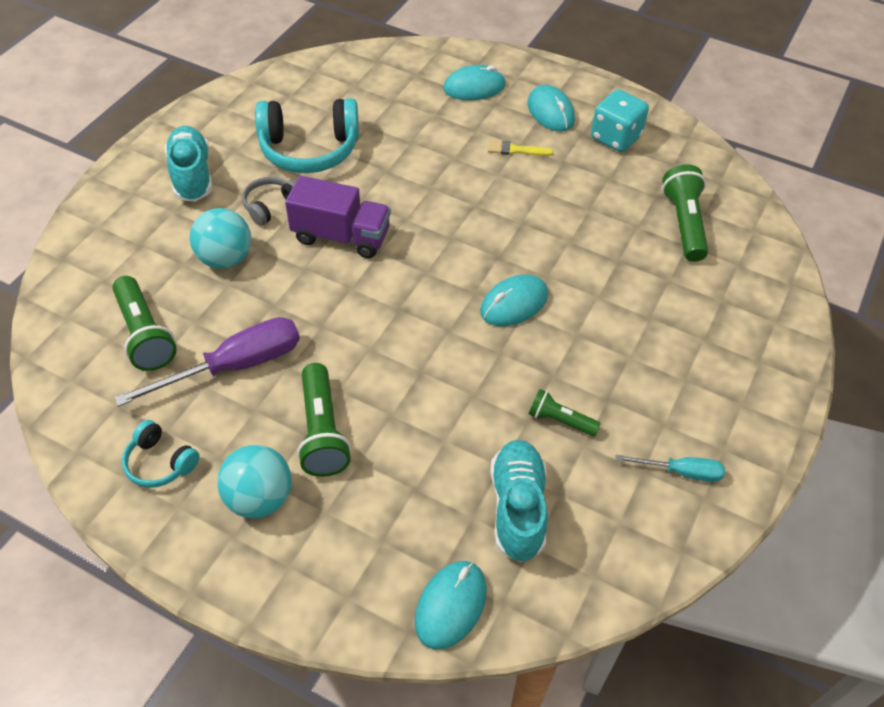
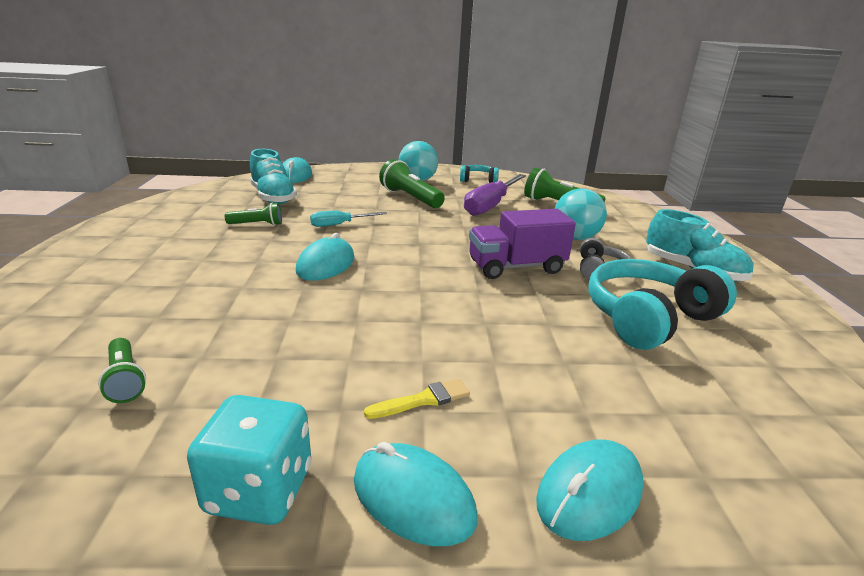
camera: 150 degrees right, 25 degrees down
turquoise screwdriver [616,455,725,482] -> turquoise screwdriver moved to [310,211,387,227]
green flashlight [662,164,708,262] -> green flashlight [98,338,146,403], size x0.59

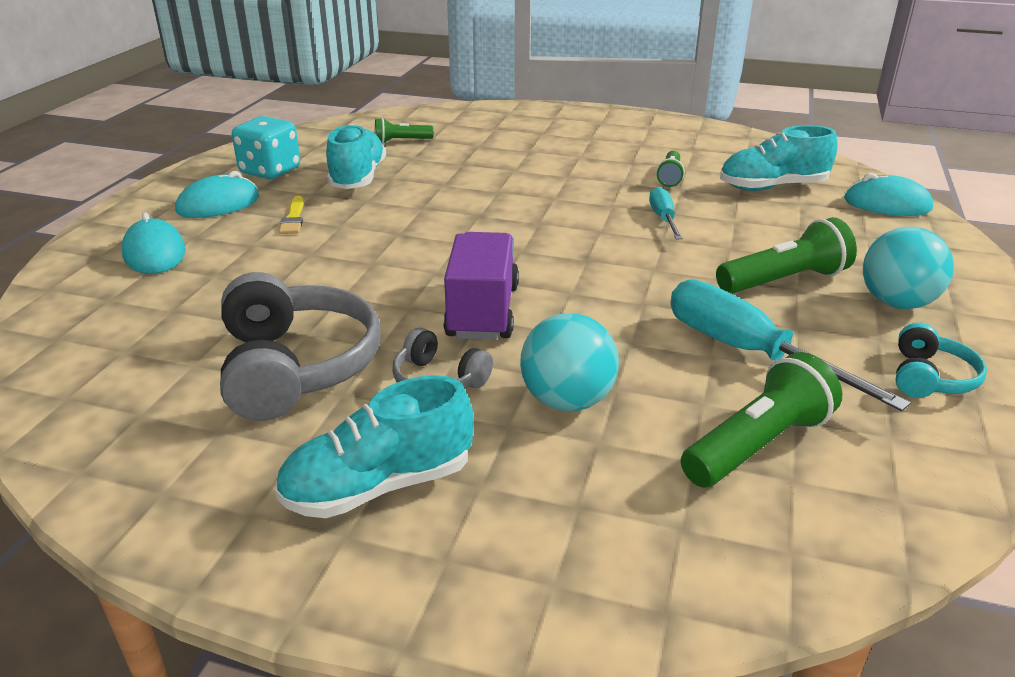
camera: 110 degrees right, 5 degrees up
turquoise mouse [296,233,355,281] -> none
purple screwdriver [464,174,526,216] -> turquoise screwdriver [670,279,911,411]
turquoise headphones [588,259,737,350] -> grey headphones [220,272,381,421]
none -> turquoise shoe [326,124,386,189]

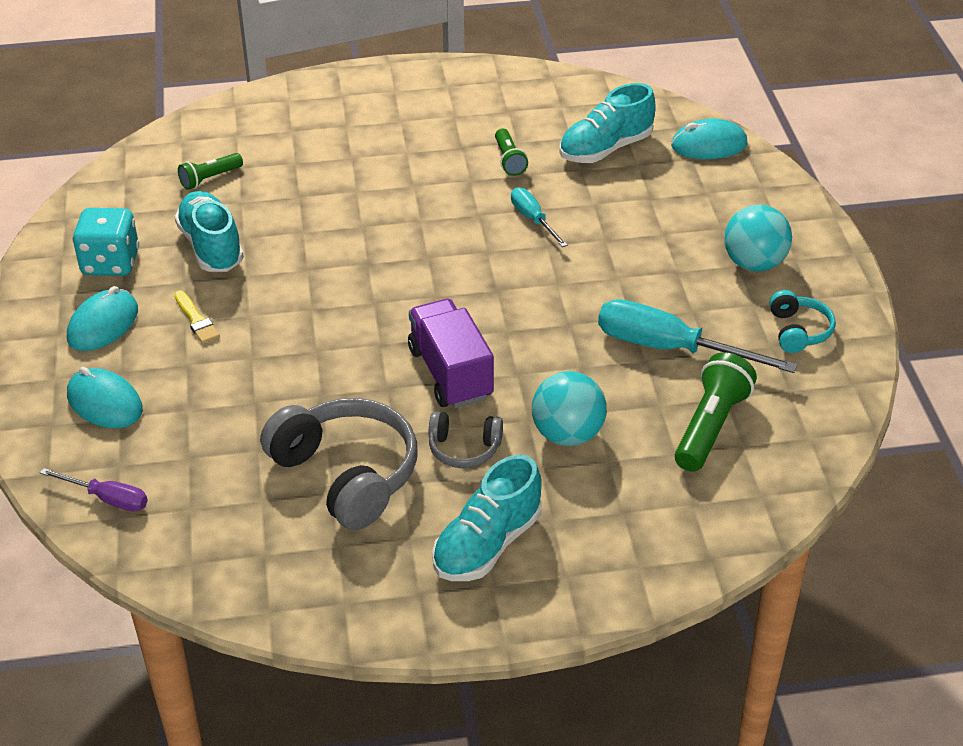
camera: 25 degrees left, 10 degrees up
green flashlight [716,217,857,294] -> none
none -> purple screwdriver [40,468,148,512]

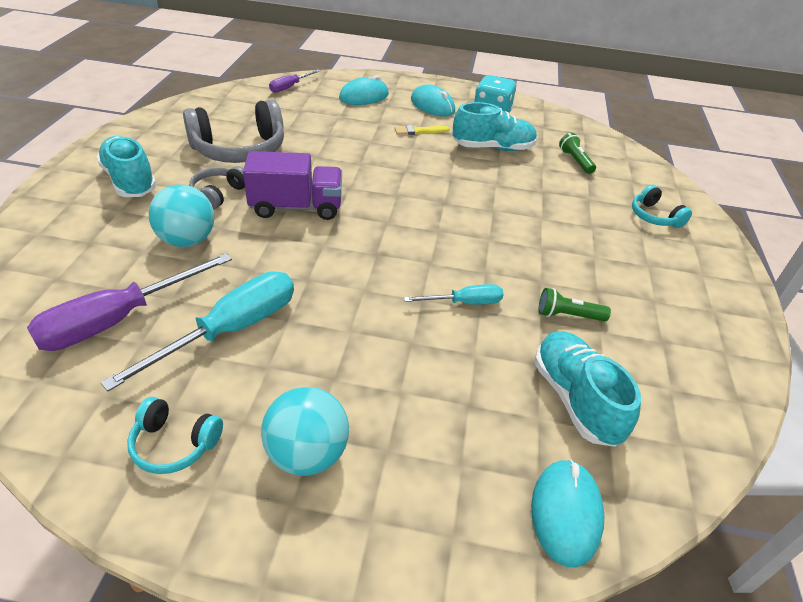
camera: 105 degrees right, 0 degrees up
green flashlight [675,352,757,472] -> purple screwdriver [27,253,232,351]
none -> turquoise headphones [632,185,692,228]

